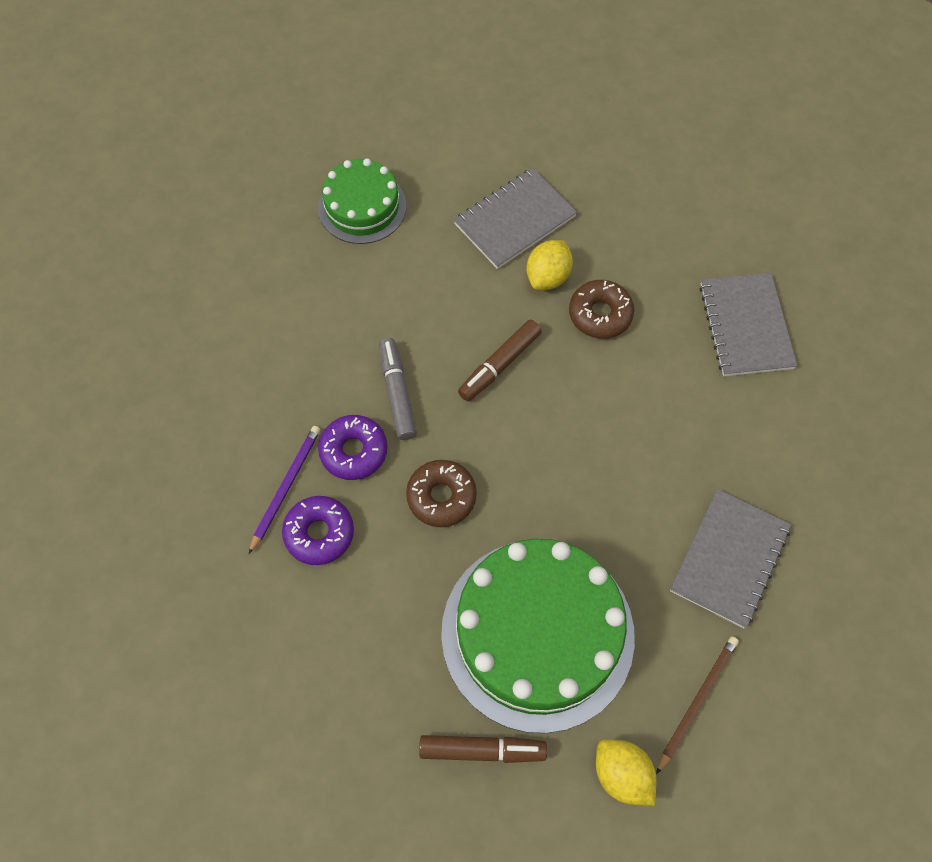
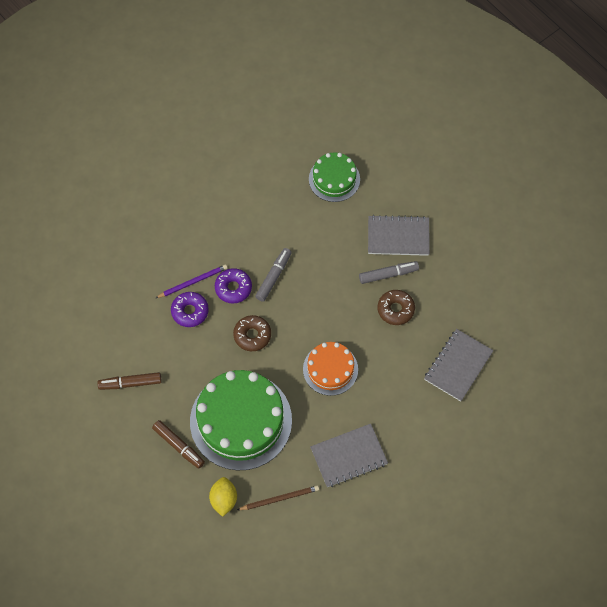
camera: 40 degrees right, 0 degrees up
brown marker [458,320,542,402] -> brown marker moved to [97,372,162,390]
yellow lemon [526,240,573,290] -> grey marker [359,261,419,284]
none -> orange cake [303,342,358,396]

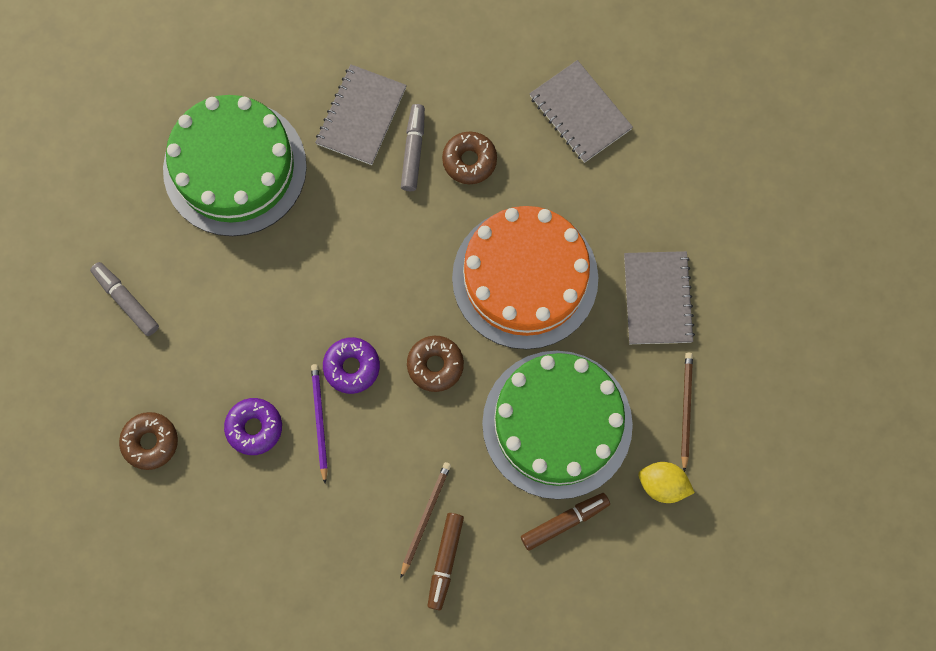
camera: 70 degrees left, 10 degrees up
purple donut [171,292,209,327] -> purple donut moved to [224,398,282,455]
grey marker [255,248,292,302] -> grey marker moved to [90,262,159,336]
orange cake [303,342,358,396] -> orange cake [452,206,598,349], size x1.81
green cake [309,152,360,202] -> green cake [163,95,307,236], size x1.81
none -> brown donut [119,412,178,470]
none -> brown pencil [401,462,451,578]

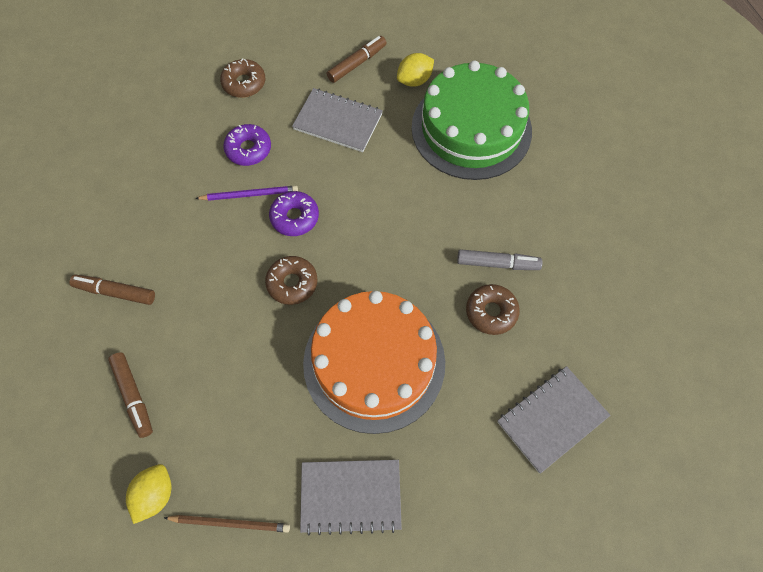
camera: 90 degrees right, 10 degrees down
grey marker [90,262,159,336] -> brown marker [327,36,387,83]
grey notebook [315,65,407,165] -> grey notebook moved to [292,88,383,152]
brown pencil [401,462,451,578] -> none
green cake [482,351,633,499] -> none
none -> yellow lemon [397,53,434,87]

